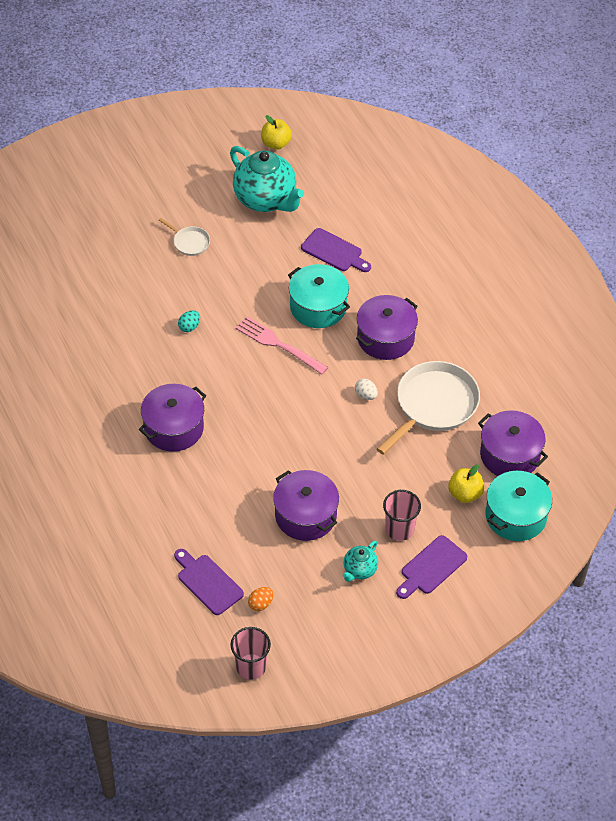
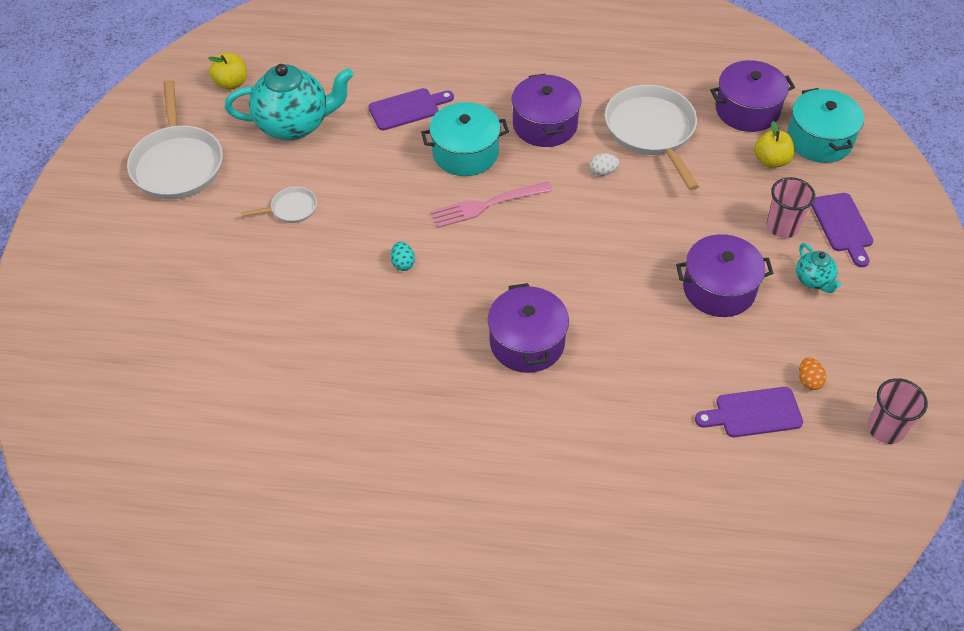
camera: 55 degrees left, 0 degrees up
none -> white pan [127,80,223,199]

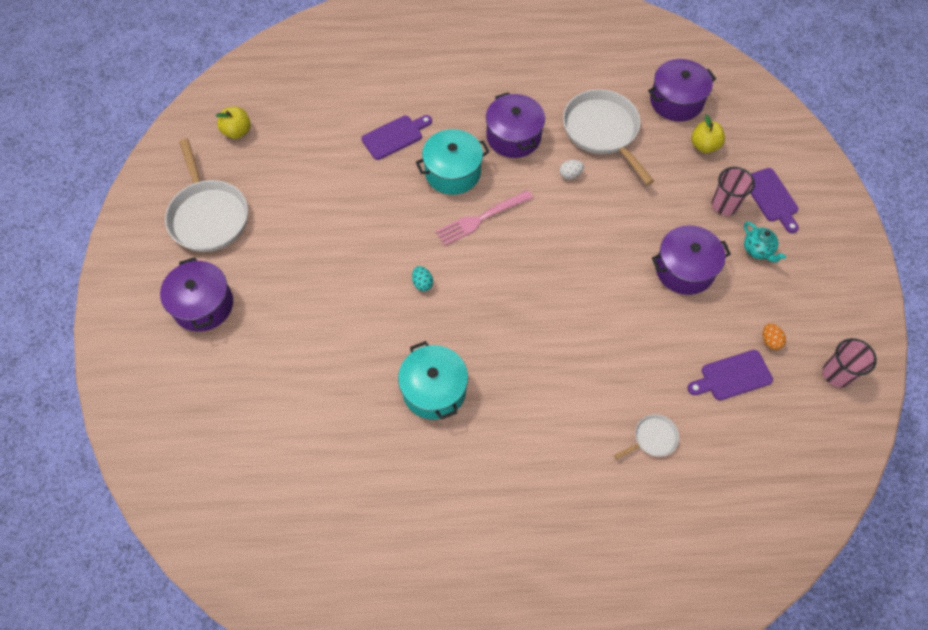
camera: 10 degrees left, 10 degrees up
turquoise teapot [225,64,353,140] -> none
white pan [241,187,317,223] -> white pan moved to [614,414,679,460]
purple pot [488,283,569,373] -> purple pot moved to [160,257,233,332]
turquoise pot [787,88,864,163] -> turquoise pot moved to [398,341,468,420]

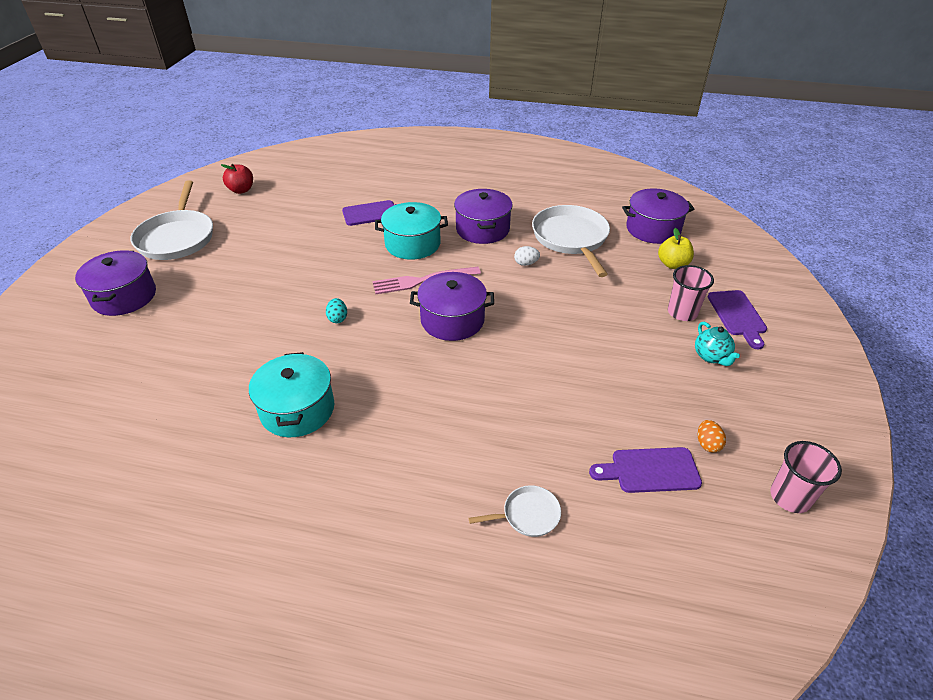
camera: 15 degrees right, 20 degrees down
yellow apple [215,107,251,139] -> red apple [221,164,253,194]
purple pot [652,225,731,295] -> purple pot moved to [410,272,494,341]

